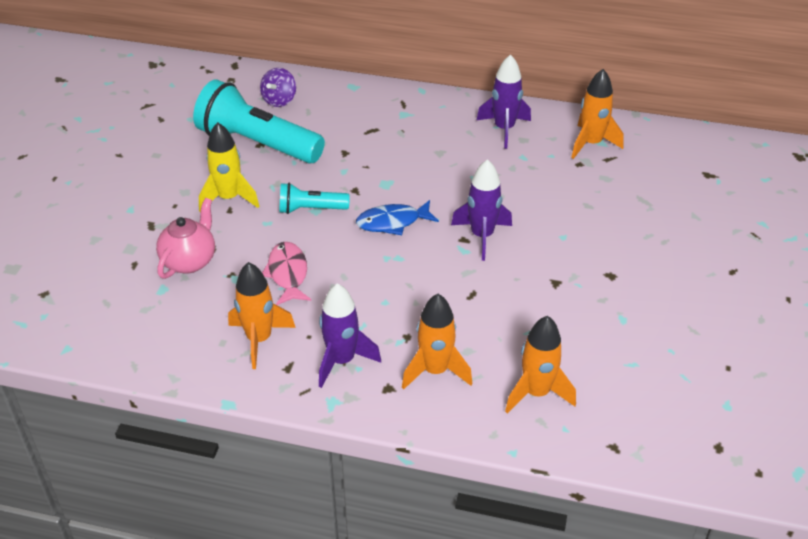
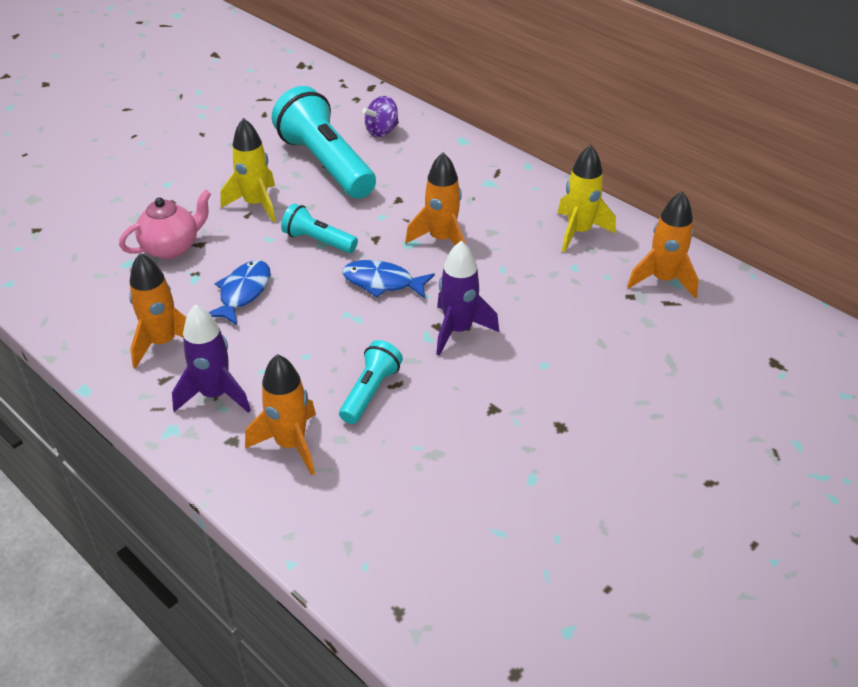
camera: 30 degrees right, 0 degrees up
pink fish [262,242,311,305] -> blue fish [208,260,270,325]
purple rocket [477,54,531,149] -> yellow rocket [558,145,616,252]
orange rocket [505,316,576,414] -> orange rocket moved to [405,152,465,246]
none -> turquoise flashlight [339,340,403,424]

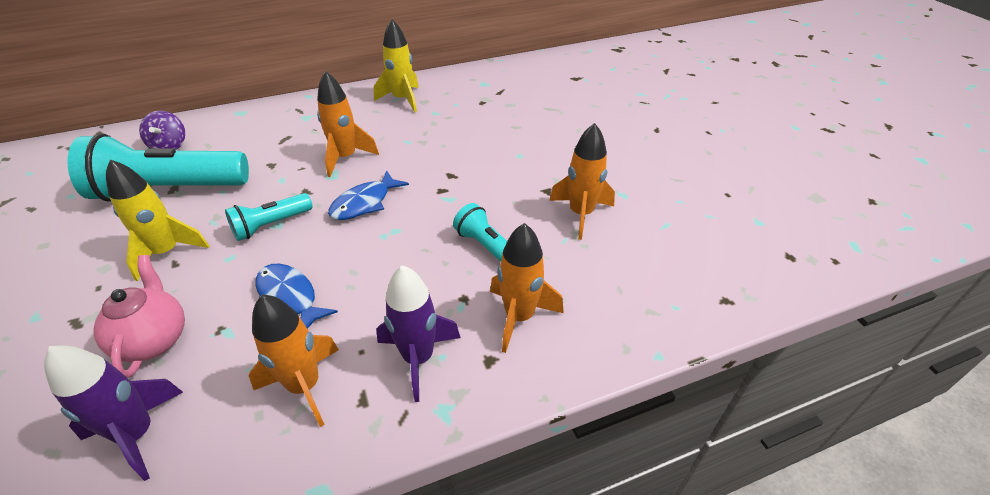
camera: 65 degrees left, 0 degrees up
purple rocket [436,241,499,356] -> purple rocket moved to [44,345,183,481]
orange rocket [627,191,699,298] -> orange rocket moved to [549,123,615,240]

